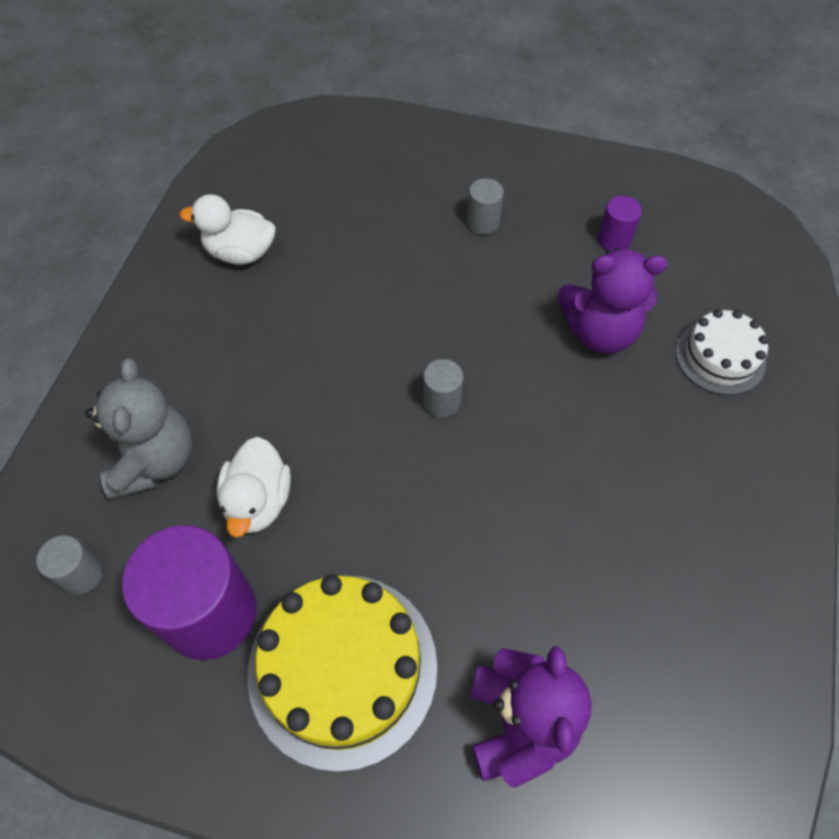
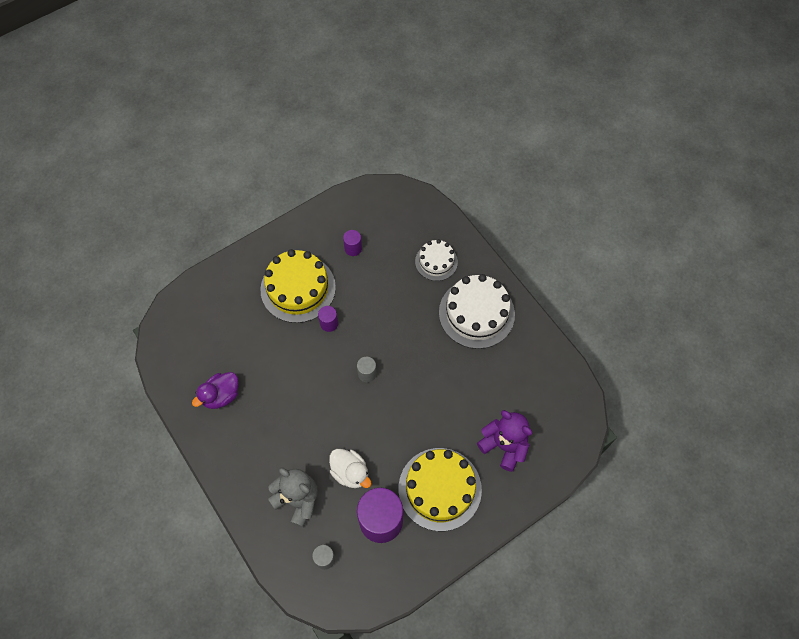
camera: 50 degrees left, 5 degrees up
white duck [180,195,275,265] -> purple duck [192,372,239,409]
grey cylinder [467,178,504,235] -> yellow cake [260,249,336,323]
purple teddy bear [558,248,668,354] -> none
none -> purple cylinder [318,306,338,332]
none -> white cake [439,274,515,349]

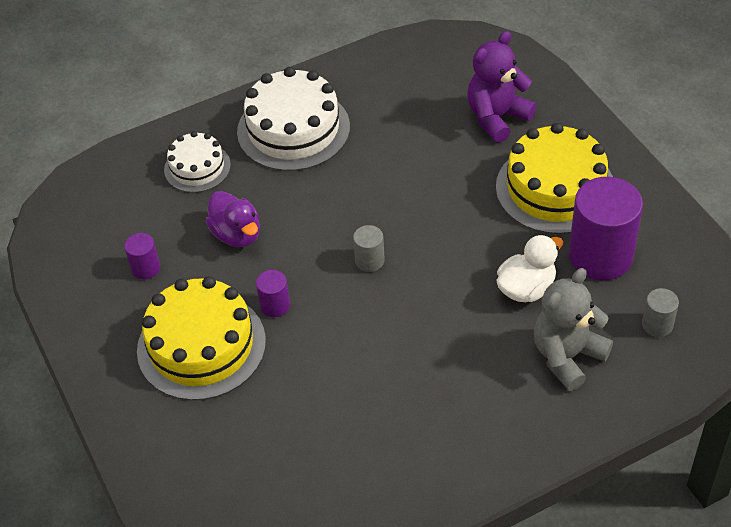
camera: 80 degrees left, 15 degrees down
purple duck [192,372,239,409] -> purple duck moved to [205,191,260,247]

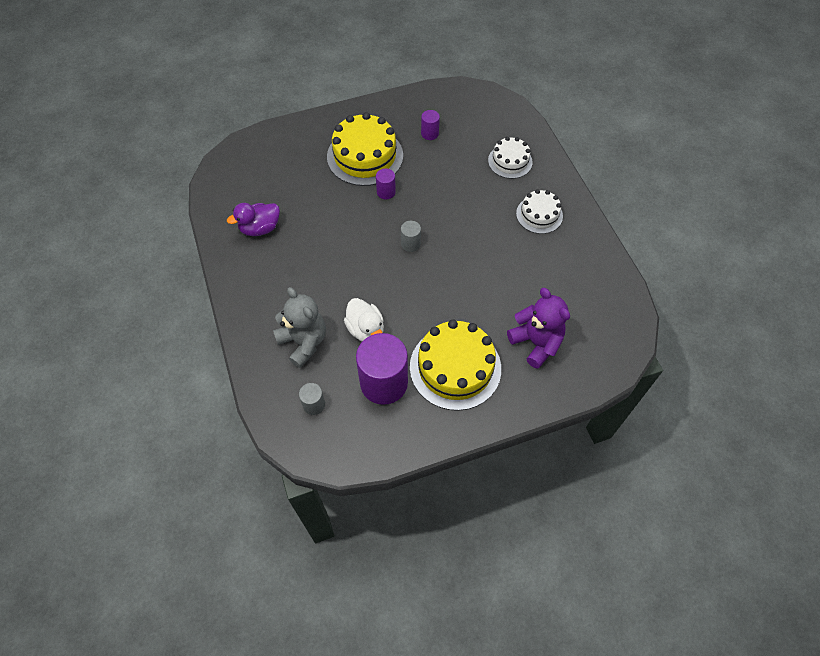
camera: 95 degrees right, 10 degrees up
purple duck [205,191,260,247] -> purple duck moved to [227,203,280,236]
white cake [237,67,350,171] -> white cake [516,189,563,234], size x0.58

